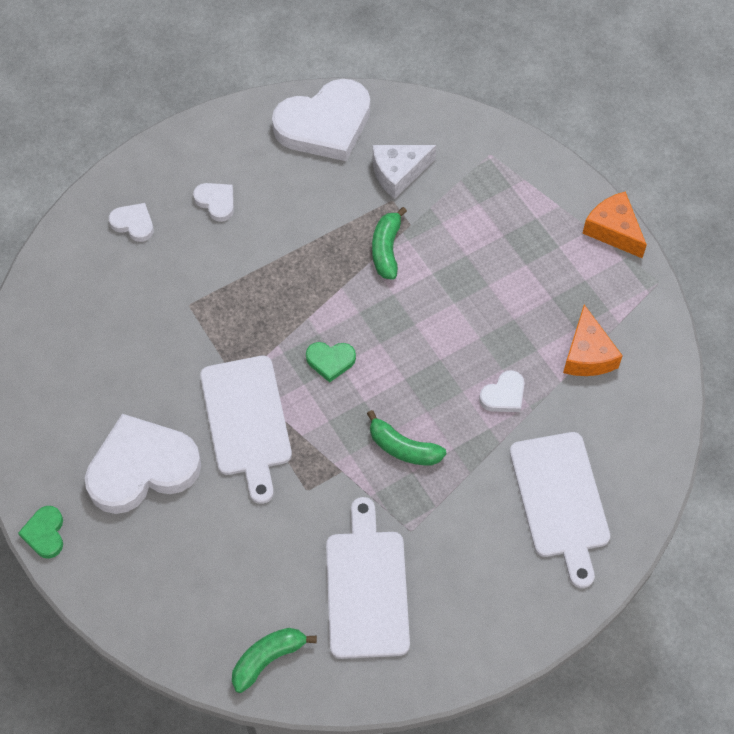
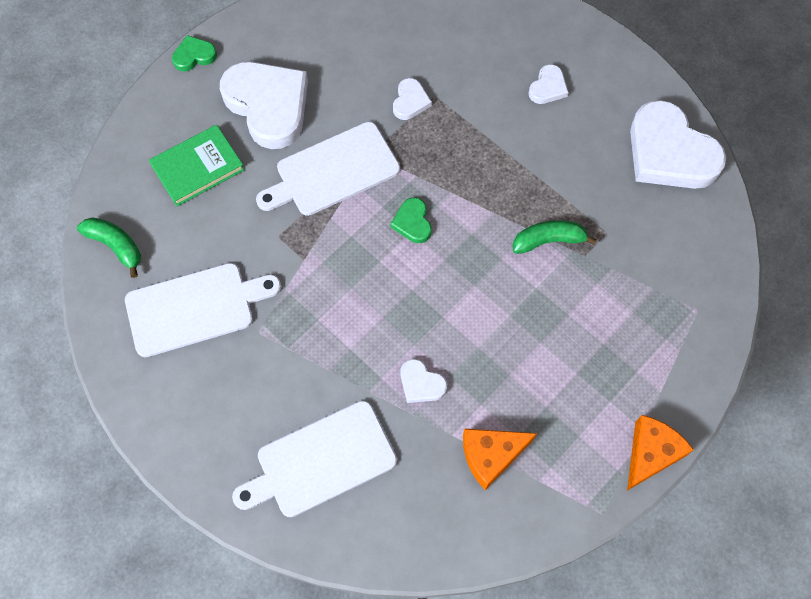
camera: 75 degrees right, 5 degrees up
white heart [109,203,154,242] -> white heart moved to [393,78,432,120]
green banana [367,410,446,466] -> none
white cheese [373,145,436,199] -> none
none -> green book [149,125,245,206]

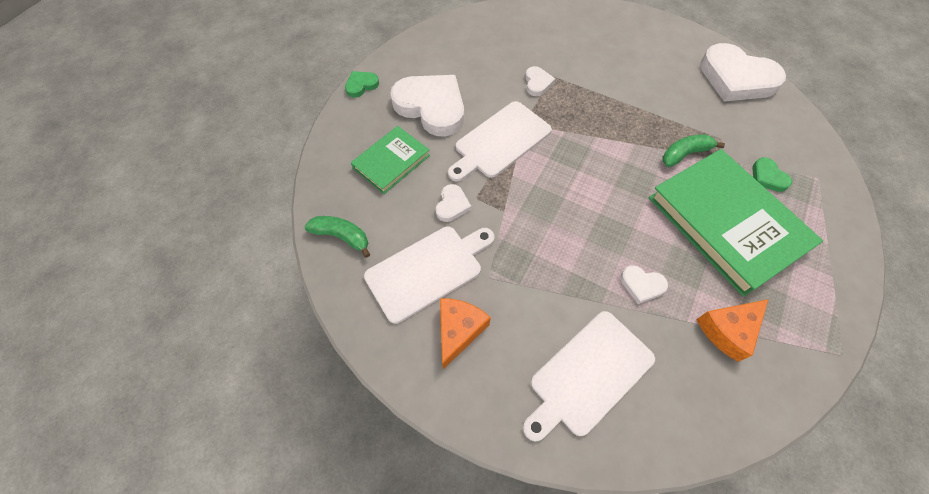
camera: 15 degrees left, 5 degrees down
green heart [390,198,431,243] -> green heart moved to [752,157,792,192]
white heart [529,64,569,104] -> white heart moved to [436,184,471,222]
orange cheese [627,415,694,491] -> orange cheese moved to [440,298,491,369]
none -> green book [649,149,823,297]

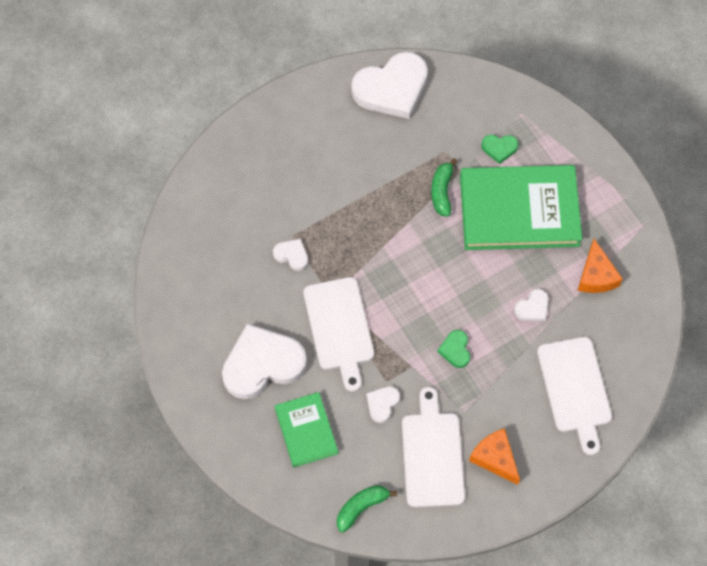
camera: 60 degrees left, 5 degrees up
green heart [345,71,379,98] -> green heart moved to [437,330,470,368]
white heart [436,184,471,222] -> white heart turned 105 degrees counterclockwise [366,386,400,423]

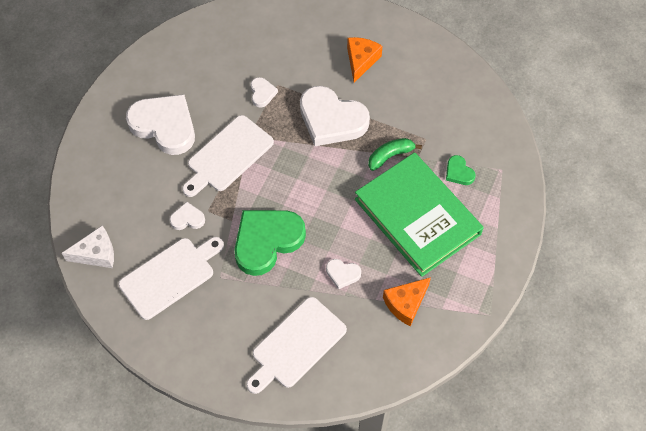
camera: 55 degrees right, 5 degrees down
green book [275,392,338,467] -> none
green banana [337,485,397,533] -> white cheese [62,225,114,268]
white heart [351,52,428,119] -> white heart moved to [300,86,370,146]
green heart [437,330,470,368] -> green heart [235,210,306,276], size x2.23
orange cheese [469,428,520,485] -> orange cheese moved to [347,37,383,83]

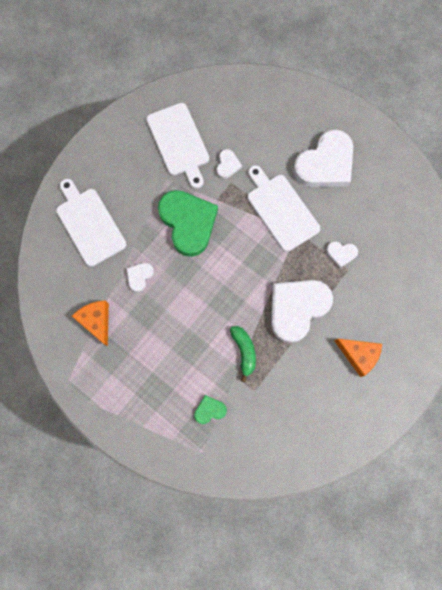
camera: 105 degrees right, 15 degrees up
white cheese [62,225,114,268] -> none
green book [355,152,484,277] -> none

